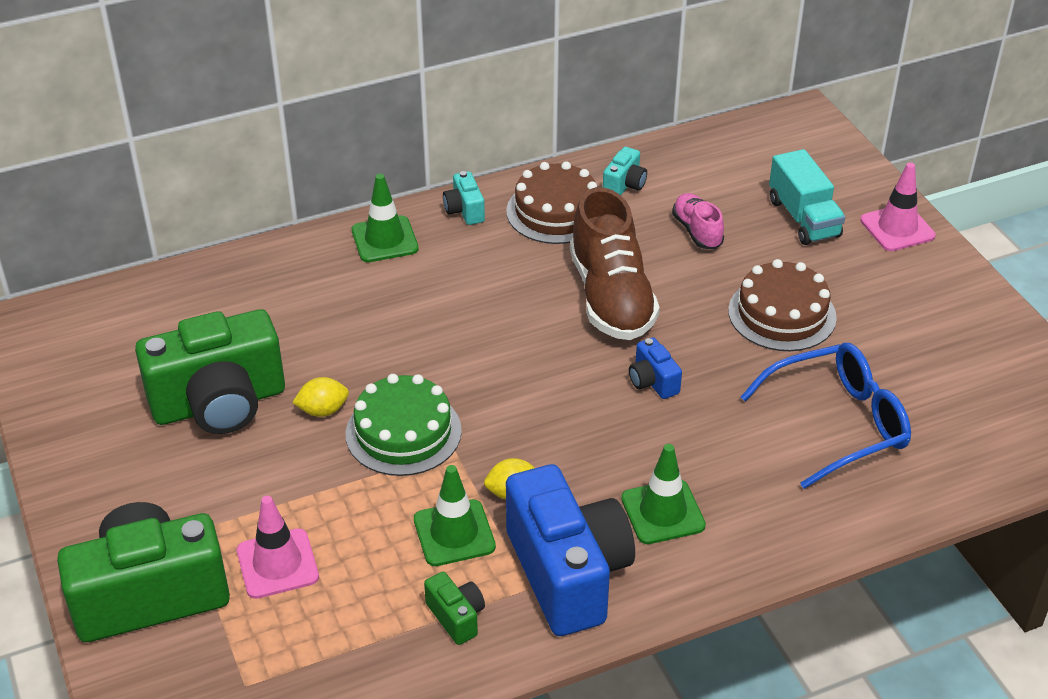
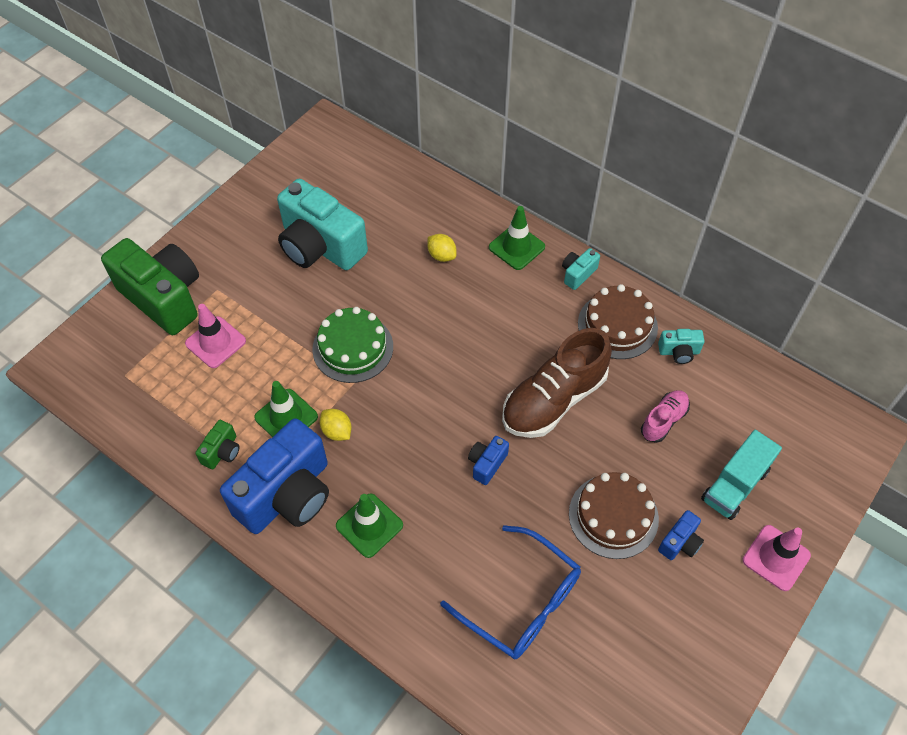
camera: 60 degrees right, 15 degrees up
green camera [135,309,285,434] -> turquoise camera [277,179,368,270]
yellow lemon [292,377,349,417] -> yellow lemon moved to [427,234,457,262]
none -> blue camera [658,510,704,560]

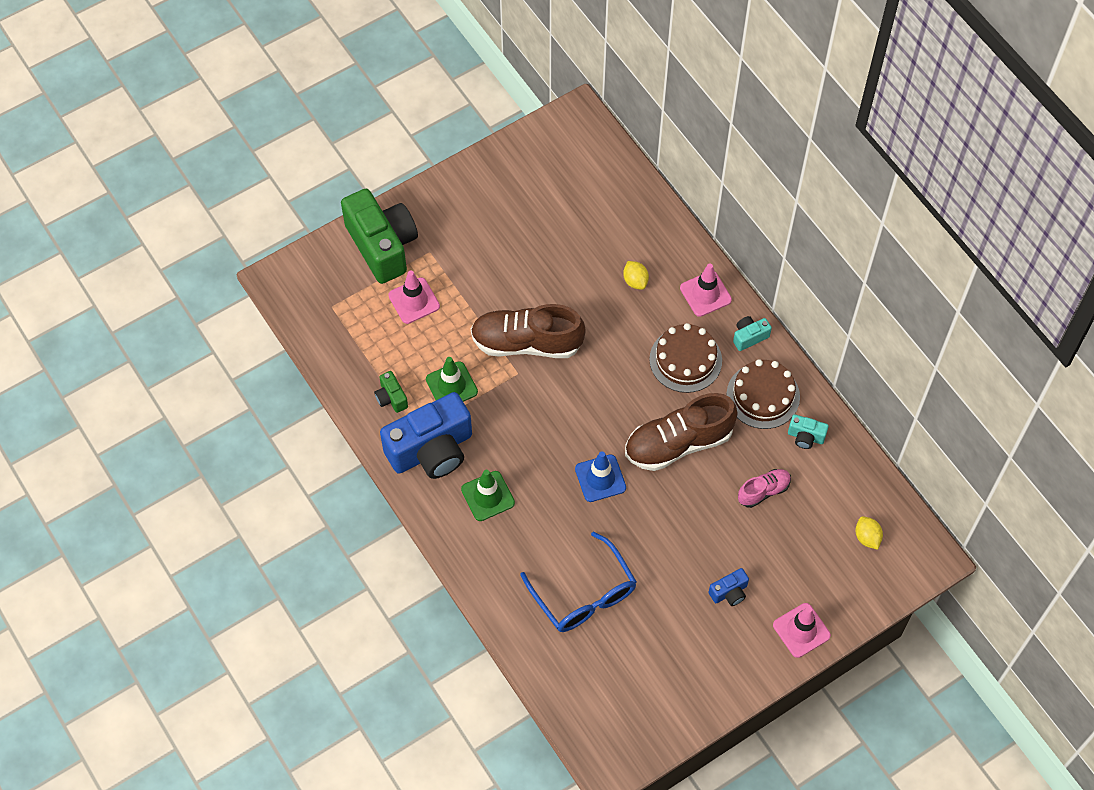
camera: 20 degrees right, 5 degrees up
green camera [195,420,240,469] -> green camera turned 105 degrees clockwise [374,371,408,413]
turquoise camera [277,179,368,270] -> none
green cake [312,307,393,383] -> brown shoe [471,304,586,358]
yellow lemon [320,409,352,441] -> yellow lemon moved to [855,516,883,550]
blue camera [468,436,509,485] -> blue traffic cone [575,451,626,502]
green traffic cone [489,206,545,270] -> pink traffic cone [680,264,732,317]
brown cake [569,472,659,559] -> brown cake moved to [649,323,722,393]
turquoise truck [701,430,782,520] -> none

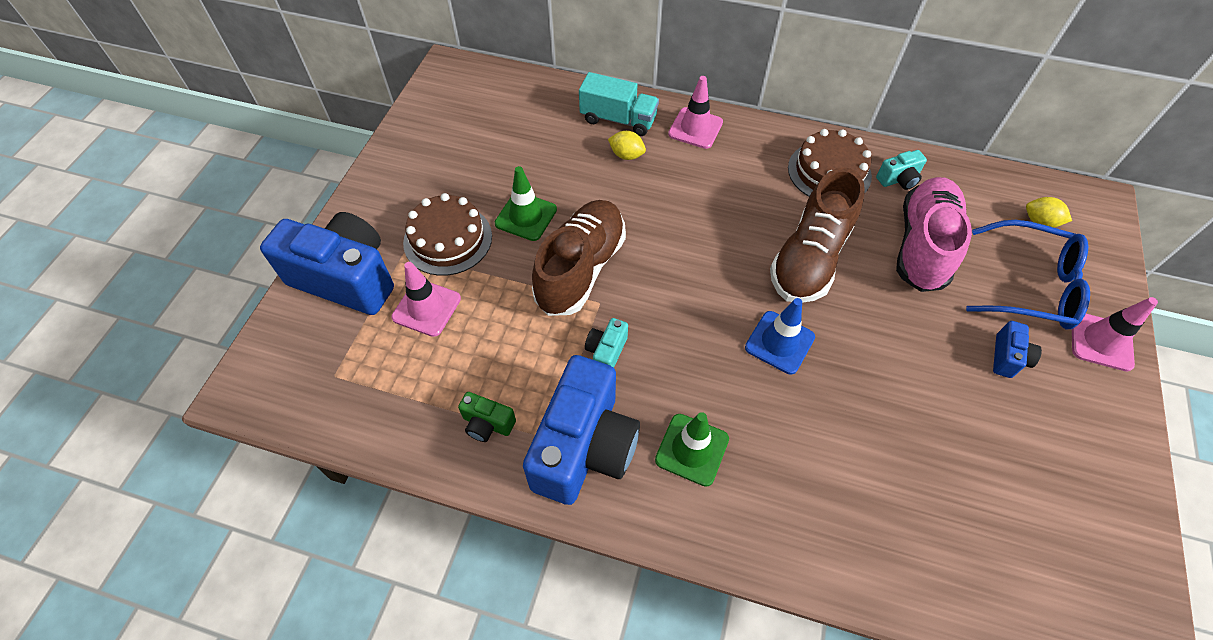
camera: 40 degrees left, 5 degrees down
green camera [341,189,418,284] -> blue camera [260,212,394,315]
green traffic cone [426,357,478,402] -> green traffic cone moved to [495,166,557,241]
brown shoe [471,304,586,358] -> brown shoe turned 150 degrees clockwise [532,200,626,316]
blue glasses [520,532,637,632] -> blue glasses moved to [966,220,1090,329]
brown cake [649,323,722,393] -> brown cake moved to [403,193,492,276]
turquoise camera [733,316,772,351] -> turquoise camera moved to [585,318,628,368]
pink shoe [738,469,791,508] -> pink shoe [896,177,972,292], size x1.96
none -> turquoise truck [579,72,659,136]

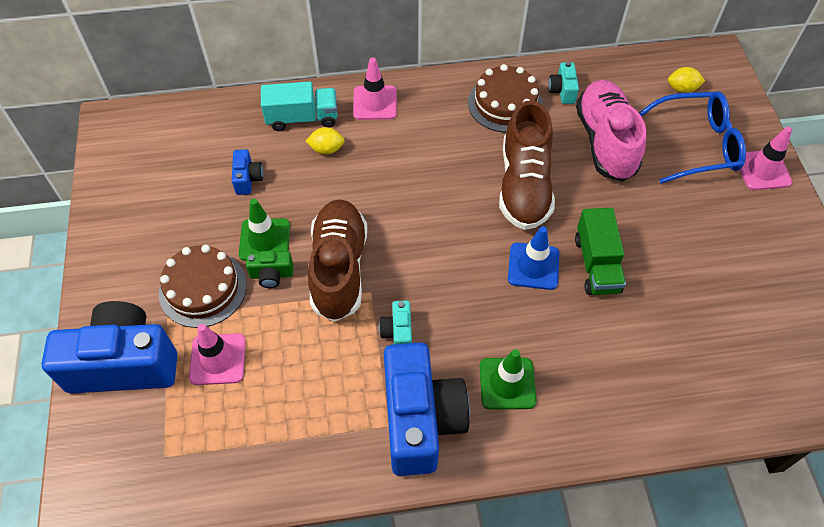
camera: 25 degrees left, 0 degrees up
green camera [458,392,516,442] -> green camera moved to [246,251,293,288]
turquoise camera [876,150,927,190] -> turquoise camera turned 135 degrees clockwise [548,62,579,104]
blue camera [993,321,1042,378] -> blue camera moved to [232,149,263,195]
none -> green truck [575,208,626,295]

